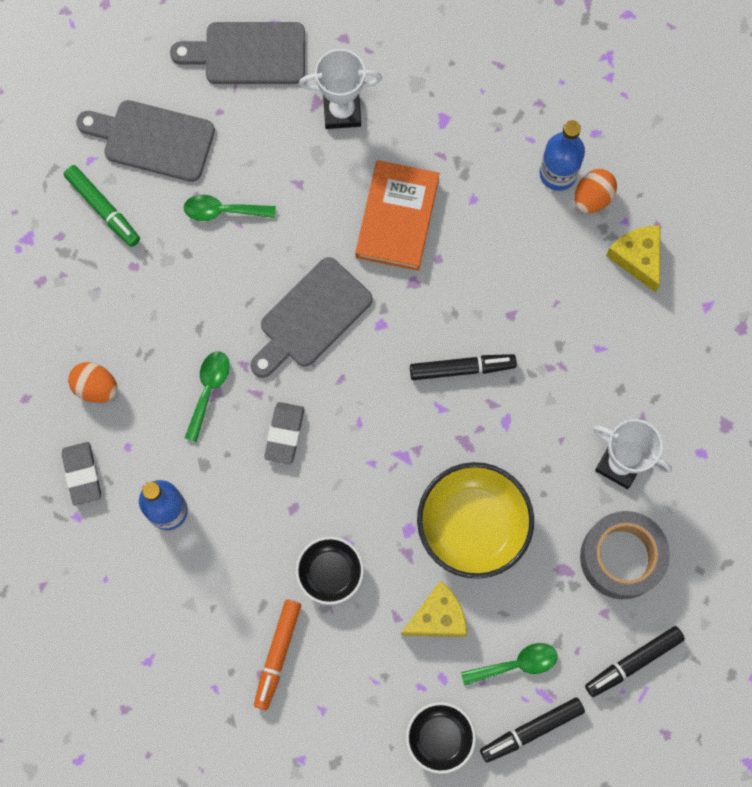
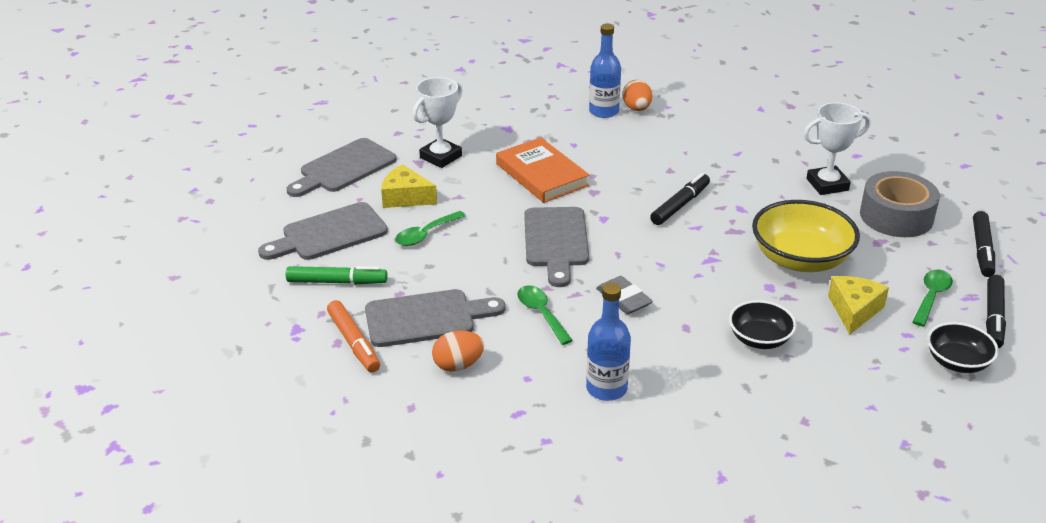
camera: 45 degrees left, 40 degrees down
grey eraser [62,442,101,506] -> none
orange marker [254,600,301,710] -> orange marker moved to [327,300,380,372]
yellow cheese [606,226,660,293] -> yellow cheese moved to [381,164,437,208]
none -> grey cutting board [365,289,506,347]

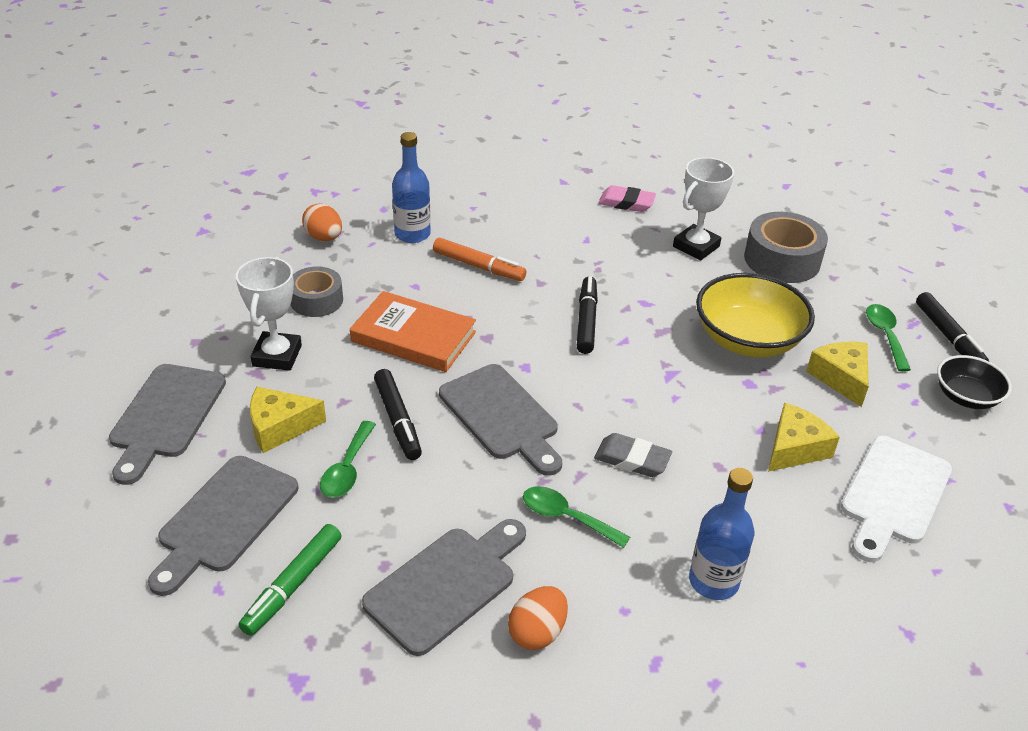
camera: 35 degrees left, 5 degrees up
green marker [286,266,388,284] -> green marker turned 150 degrees clockwise [238,524,342,636]
orange marker [327,300,380,372] -> orange marker moved to [433,238,526,281]
orange egg [623,80,652,111] -> orange egg moved to [302,203,342,241]
black bowl [729,300,797,349] -> yellow cheese [768,403,840,472]
black marker [973,211,995,277] -> black marker moved to [374,369,422,460]
none -> grey tape [291,267,343,317]
none -> pink eraser [598,185,656,212]
none -> white cutting board [841,436,952,562]

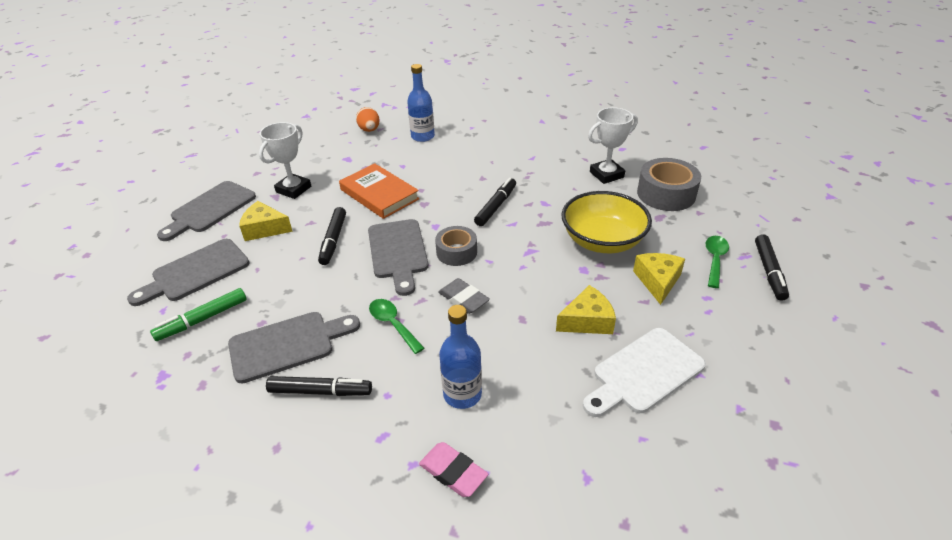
camera: 25 degrees right, 0 degrees up
grey tape [291,267,343,317] -> grey tape moved to [435,226,477,266]
green spoon [320,421,376,498] -> none
orange marker [433,238,526,281] -> none
orange egg [508,586,568,650] -> black marker [266,376,372,396]
pink eraser [598,185,656,212] -> pink eraser moved to [419,442,488,497]
black bowl [937,355,1012,409] -> none

